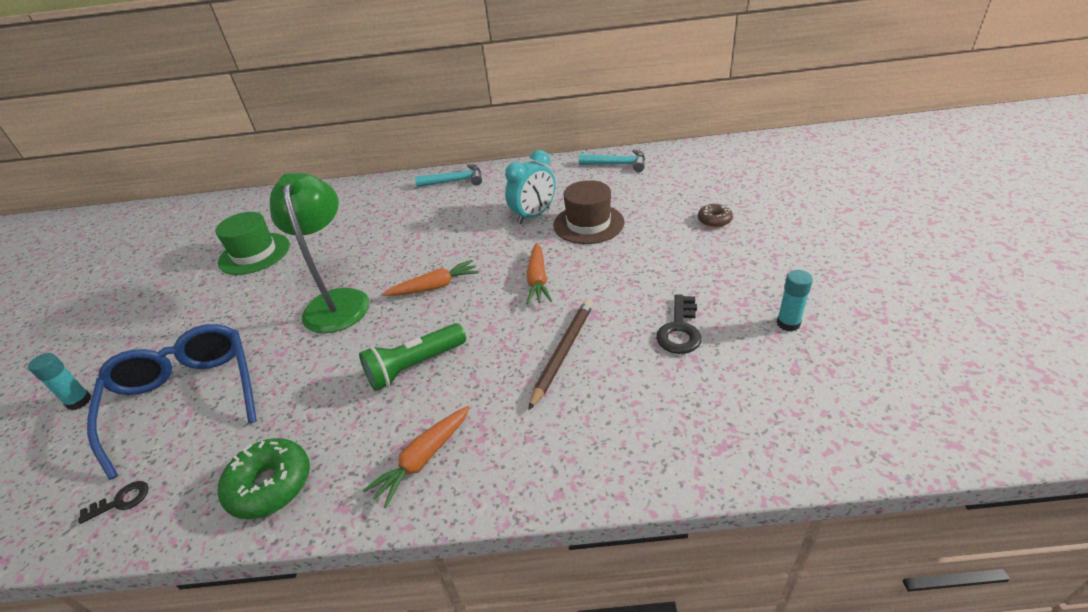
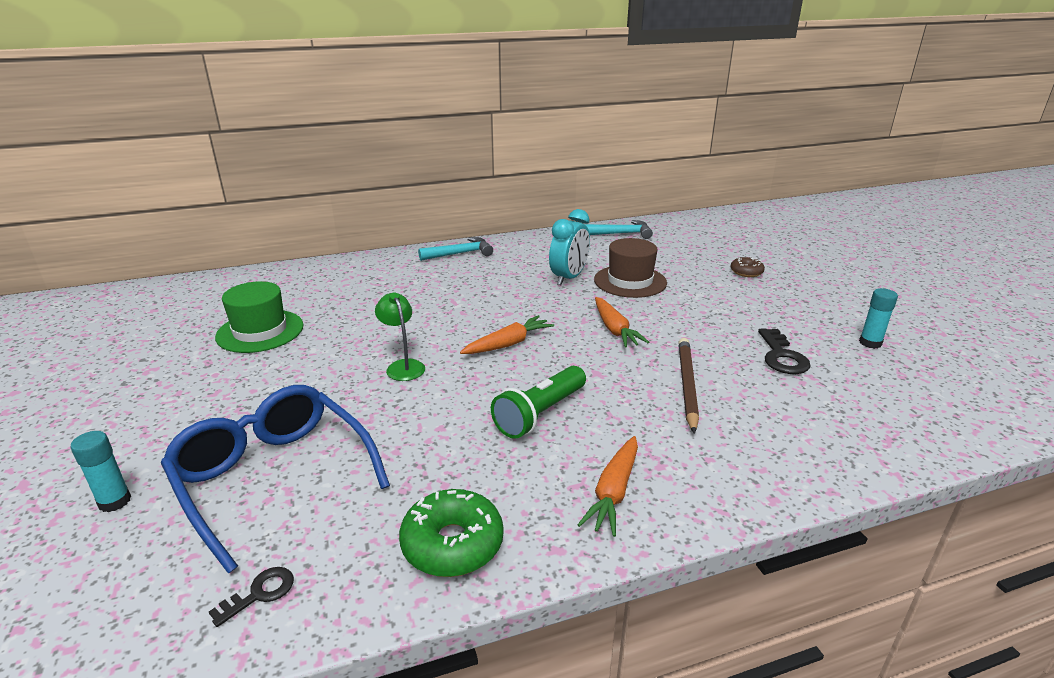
camera: 20 degrees left, 10 degrees down
green lamp [270,173,370,333] -> green lamp [375,292,425,381], size x0.51

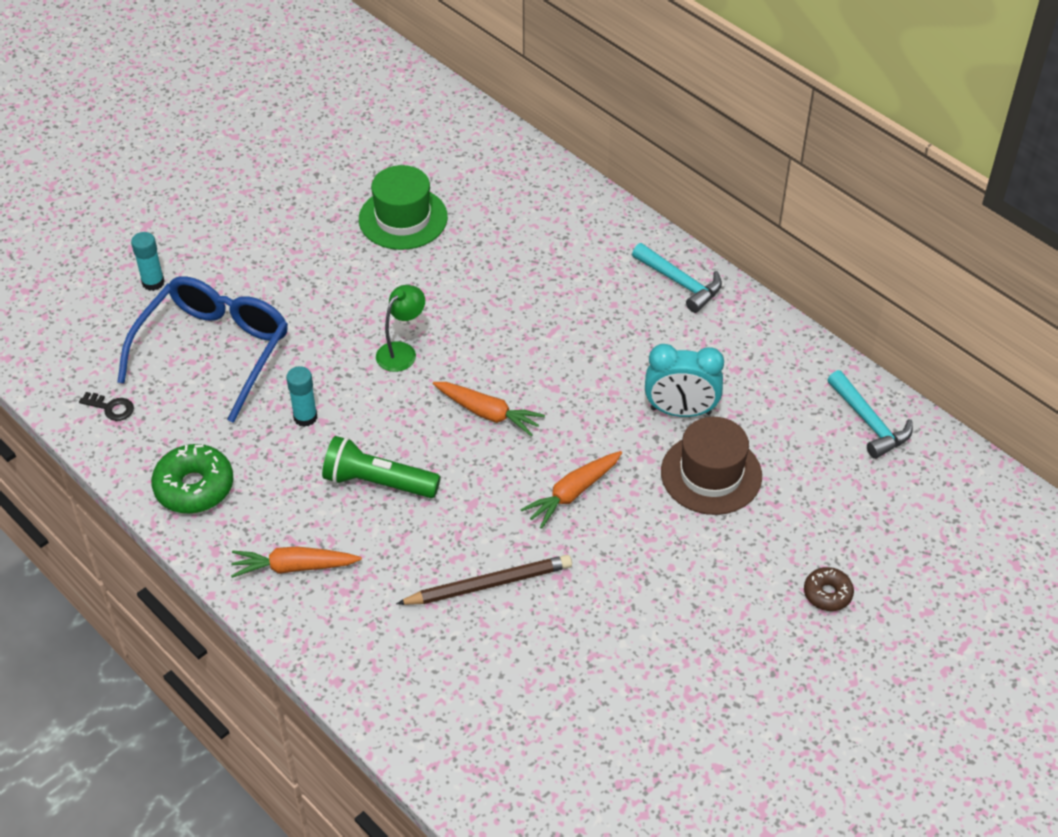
camera: 65 degrees right, 20 degrees up
black key [758,328,810,374] -> none
turquoise glue stick [859,288,898,349] -> turquoise glue stick moved to [286,366,317,427]

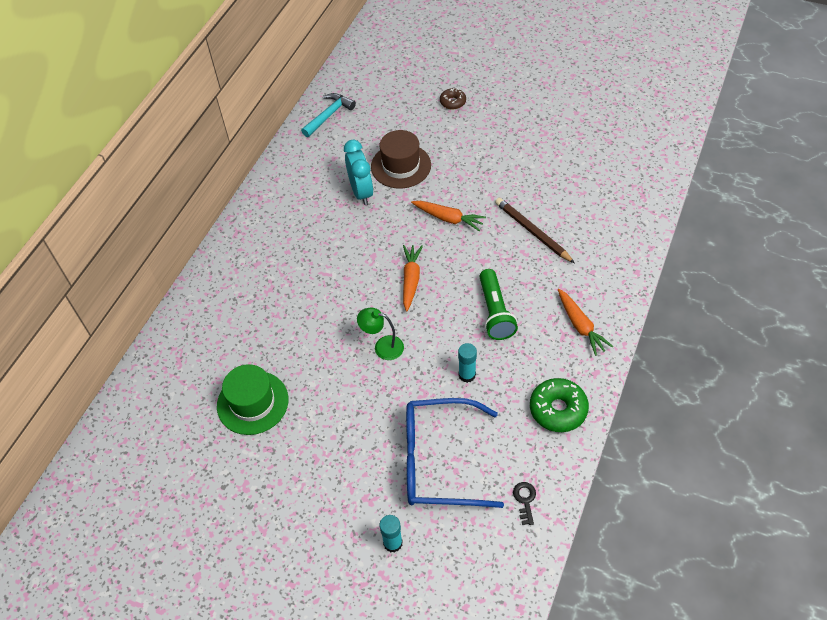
camera: 110 degrees left, 5 degrees up
turquoise hammer [632,243,722,313] -> none

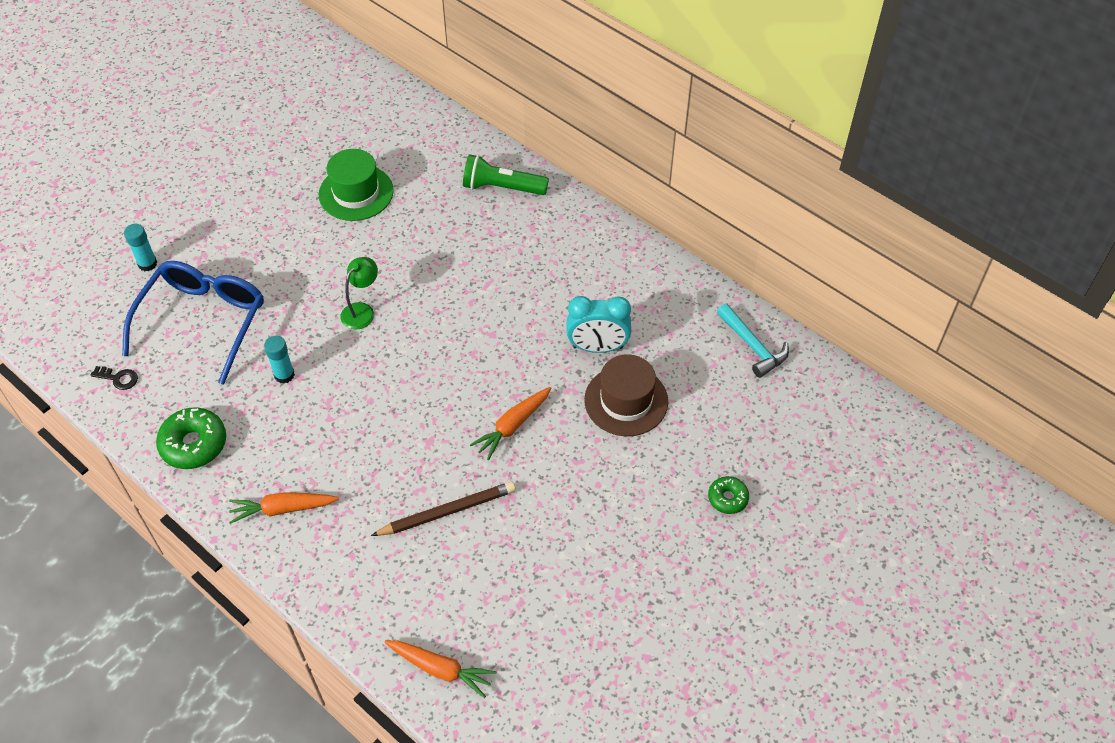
camera: 105 degrees right, 0 degrees up
orange carrot [403,245,423,312] -> orange carrot moved to [384,640,496,698]
brown donut [440,88,466,110] -> green donut [708,476,749,514]
green flashlight [479,269,518,340] -> green flashlight moved to [463,154,549,195]

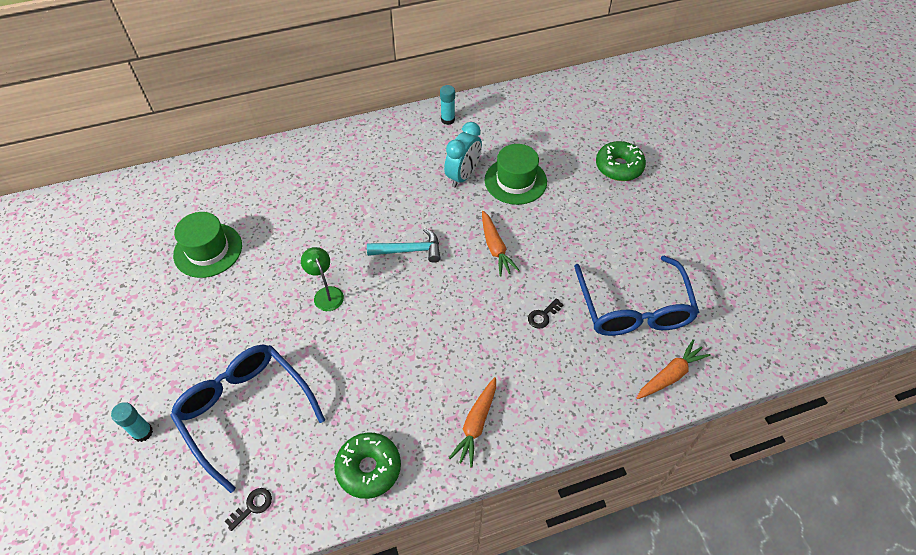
camera: 60 degrees left, 0 degrees up
turquoise glue stick [264,336,295,384] -> turquoise glue stick moved to [440,85,455,125]
brown pencil [371,482,516,536] -> black key [528,298,564,329]
green flashlight [463,154,549,195] -> none
brown hat [584,354,668,436] -> green hat [485,144,547,205]
green donut [708,476,749,514] -> green donut [596,141,646,181], size x1.71
turquoise hammer [717,304,789,378] -> turquoise hammer moved to [367,228,441,263]
none -> blue glasses [574,255,699,336]

